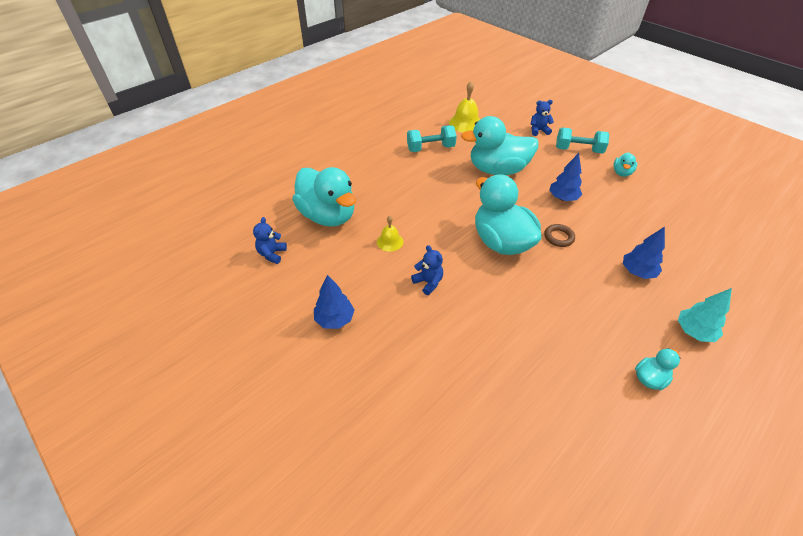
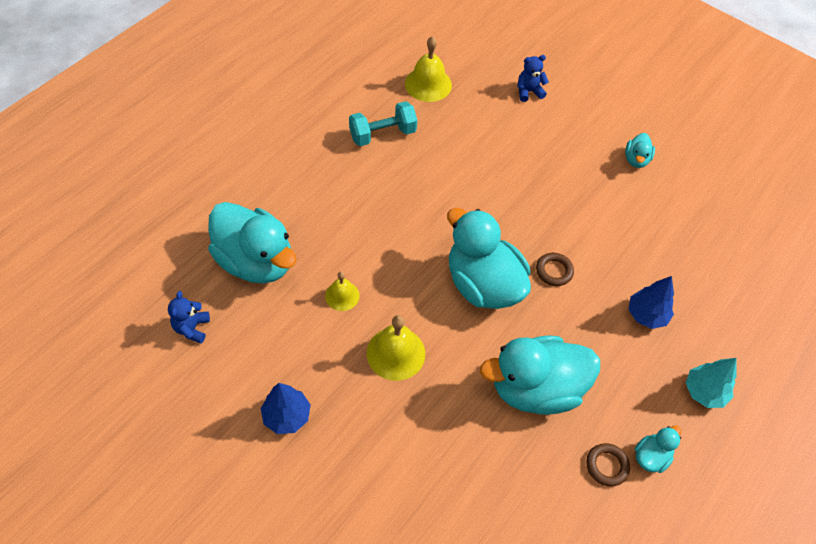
camera: 10 degrees left, 10 degrees up
blue teddy bear [411,245,443,295] -> yellow bell [367,315,425,381]
turquoise duck [461,116,539,175] -> turquoise duck moved to [480,336,600,415]
blue tree [549,153,582,201] -> none
turquoise dumbbell [556,127,609,153] -> none
none -> brown ring [586,443,630,486]

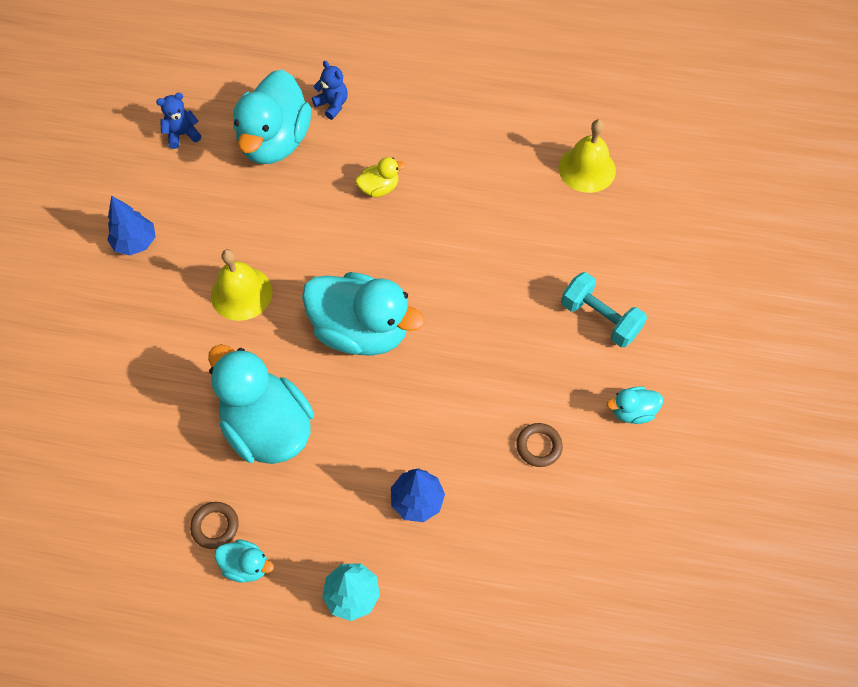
camera: 65 degrees right, 5 degrees up
yellow bell [325,272,360,311] -> none
turquoise dumbbell [349,101,417,146] -> turquoise dumbbell moved to [561,272,647,347]
turquoise duck [447,208,531,309] -> turquoise duck turned 90 degrees clockwise [302,272,425,356]
blue teddy bear [517,55,549,102] -> blue teddy bear moved to [312,61,348,120]
brown ring [536,253,574,286] -> brown ring moved to [516,423,563,467]
none -> yellow duck [355,157,405,197]

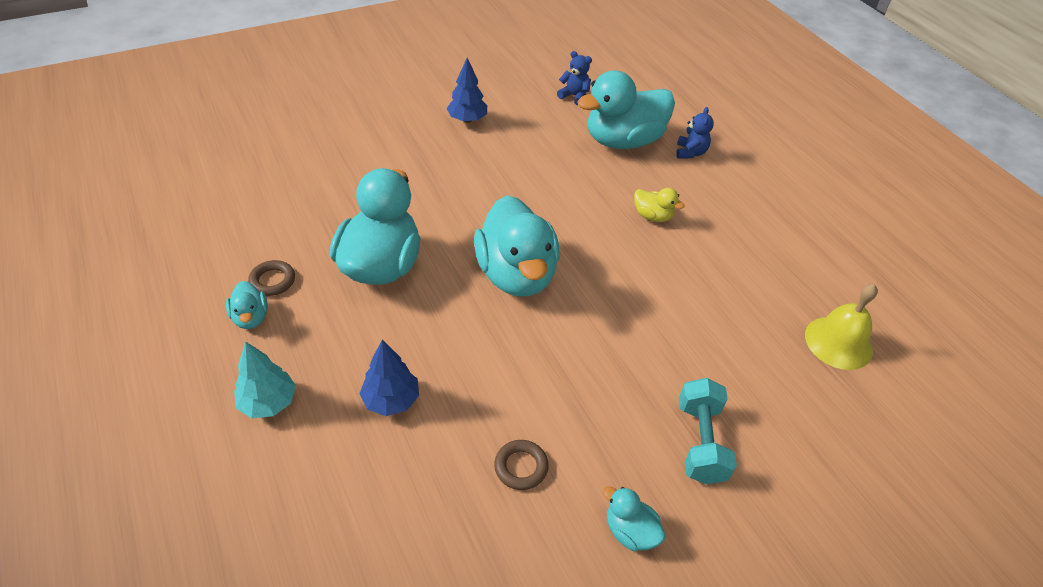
camera: 50 degrees right, 15 degrees down
yellow bell [211,249,272,321] -> none

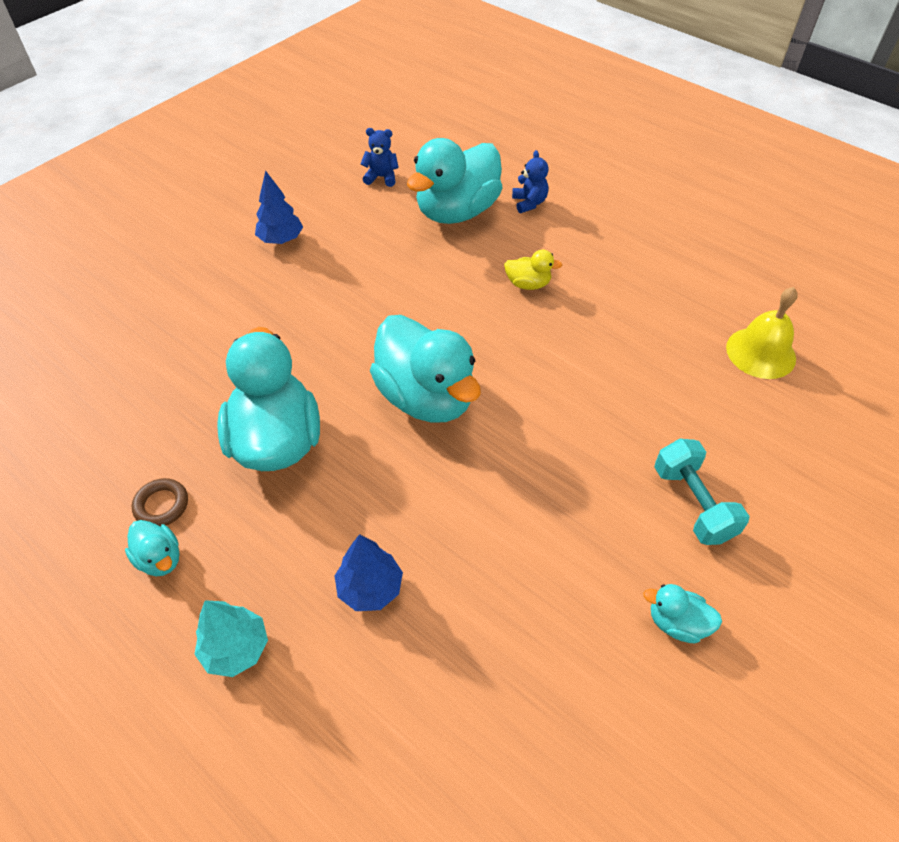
camera: 20 degrees left, 5 degrees up
brown ring [494,440,549,490] -> none

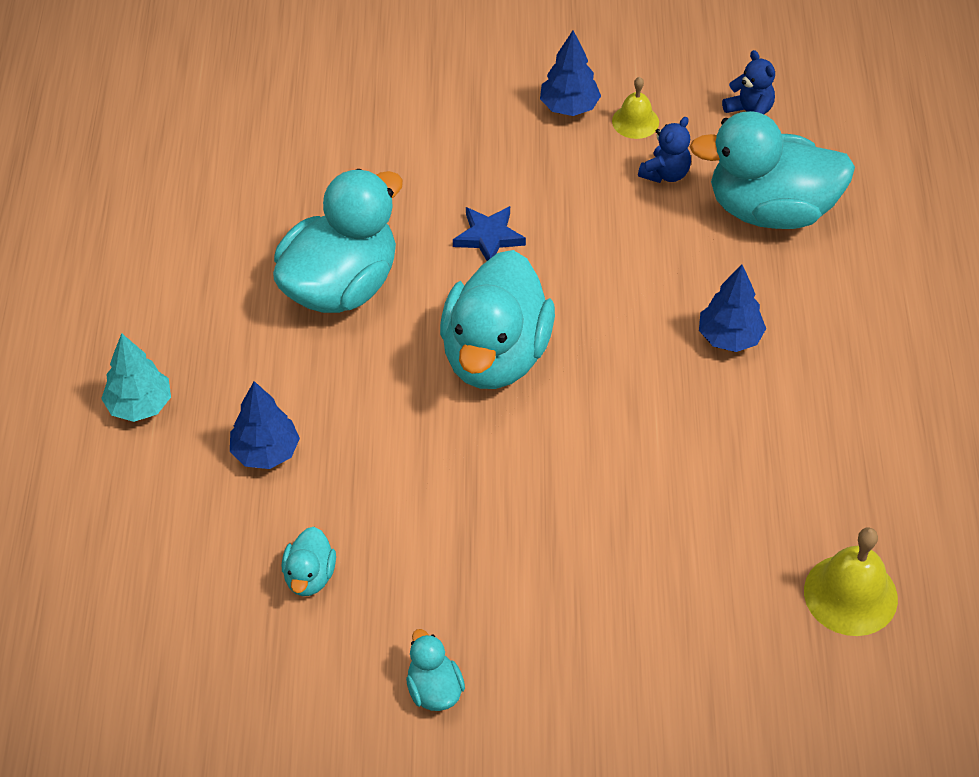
camera: 50 degrees right, 0 degrees up
turquoise duck [125,520,180,576] -> turquoise duck moved to [282,527,336,596]
brown ring [132,478,188,527] -> none
yellow duck [504,250,562,290] -> blue tree [699,264,766,352]
blue teddy bear [512,150,549,213] -> blue teddy bear moved to [638,117,691,183]
turquoise dumbbell [654,439,750,545] -> none
none -> blue star [453,206,526,261]
none -> yellow bell [612,77,659,139]

